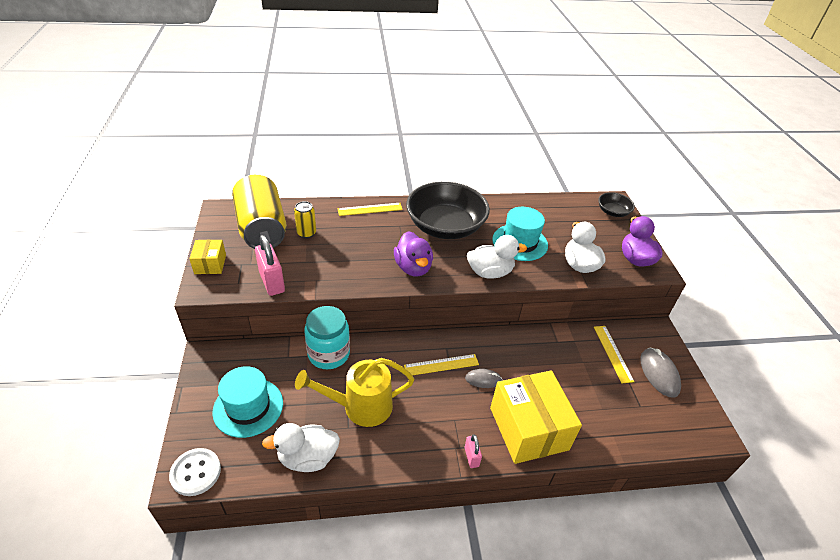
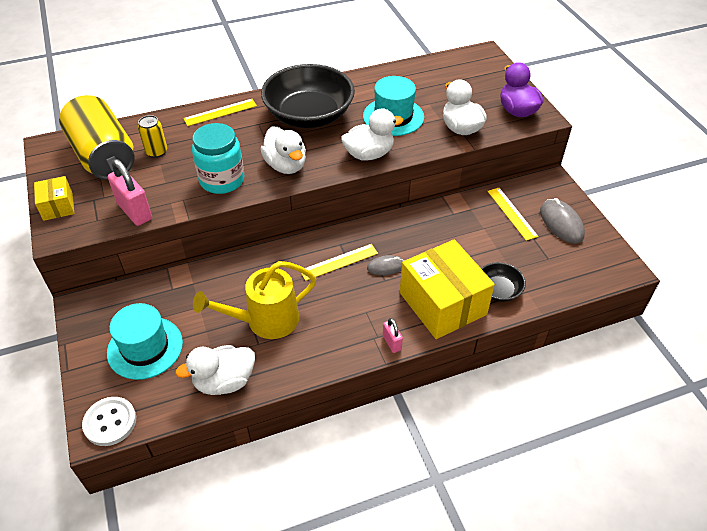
camera: 10 degrees left, 5 degrees up
turquoise jar [304,306,350,369] -> turquoise jar moved to [192,123,244,194]
purple duck [394,231,433,276] -> white duck [260,126,306,174]
black bowl [598,192,635,217] -> black bowl moved to [481,262,526,302]

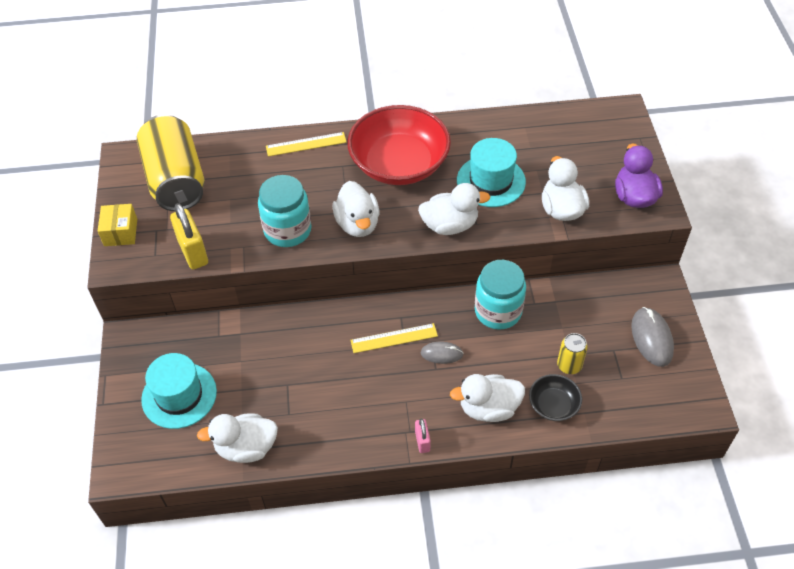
camera: 15 degrees right, 5 degrees up
white button [82,397,136,446] -> none
pink padlock [108,159,152,226] -> yellow padlock [170,203,208,269]
yellow can [138,115,167,158] -> yellow can moved to [557,333,588,374]
yellow watering can [193,261,316,339] -> none
black bowl [261,64,355,128] -> red bowl [347,105,451,185]
yellow box [400,239,495,339] -> white duck [450,374,525,422]
yellow ruler [487,188,538,241] -> none
none -> turquoise jar [475,260,526,330]

